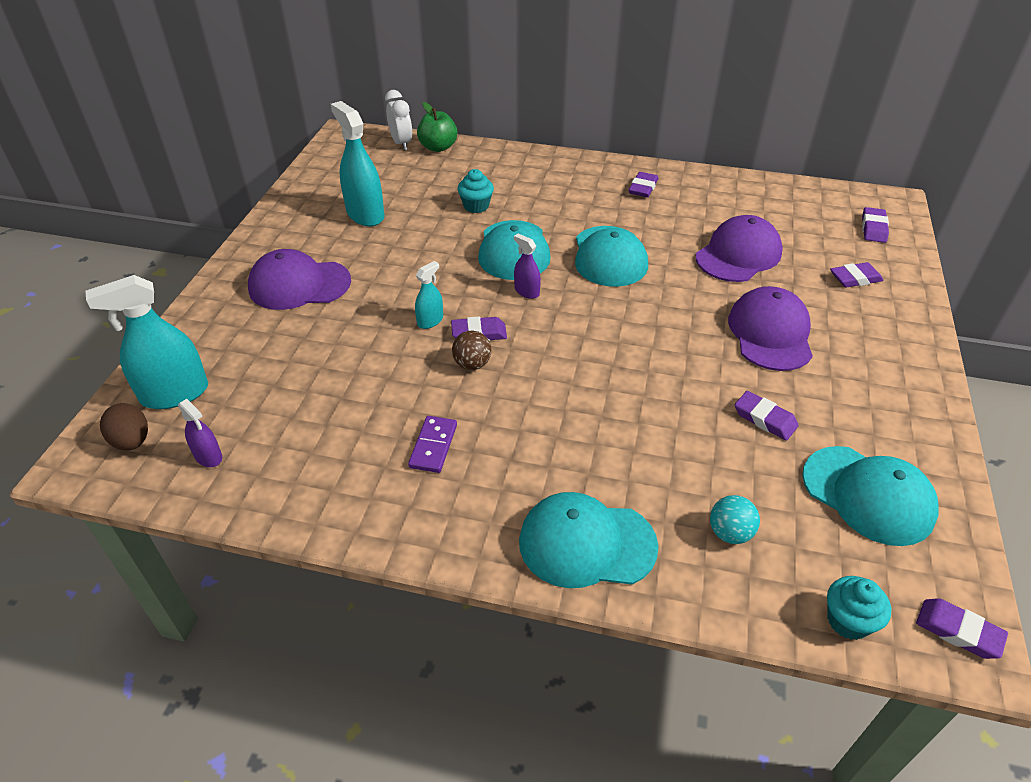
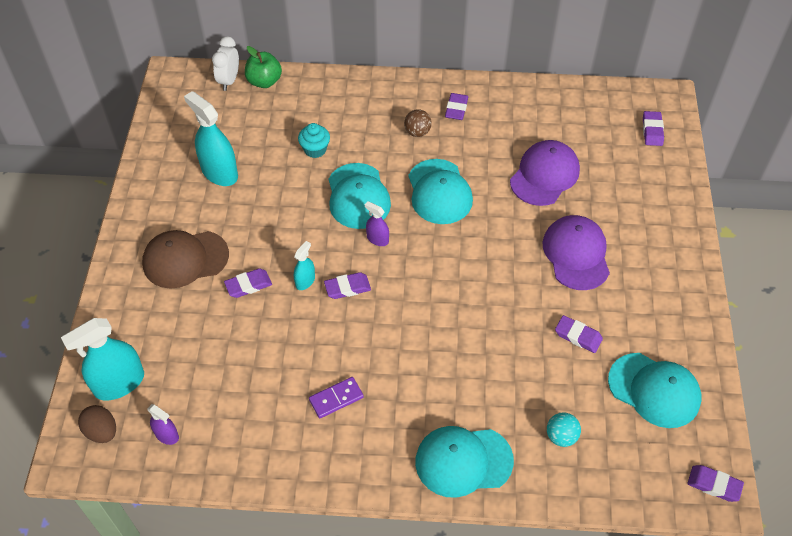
camera: 10 degrees left, 10 degrees up
purple cap [248,249,351,310] -> brown cap [142,230,229,289]
white clock [385,90,412,150] -> white clock turned 135 degrees counterclockwise [212,36,239,91]
purple domino [408,416,457,473] -> purple domino turned 60 degrees clockwise [309,377,364,418]
brown ball [452,331,491,370] -> brown ball moved to [404,109,432,137]
turquoise cupcake [827,576,891,640] -> none
purple eraser [830,262,884,288] -> purple eraser moved to [224,268,272,298]

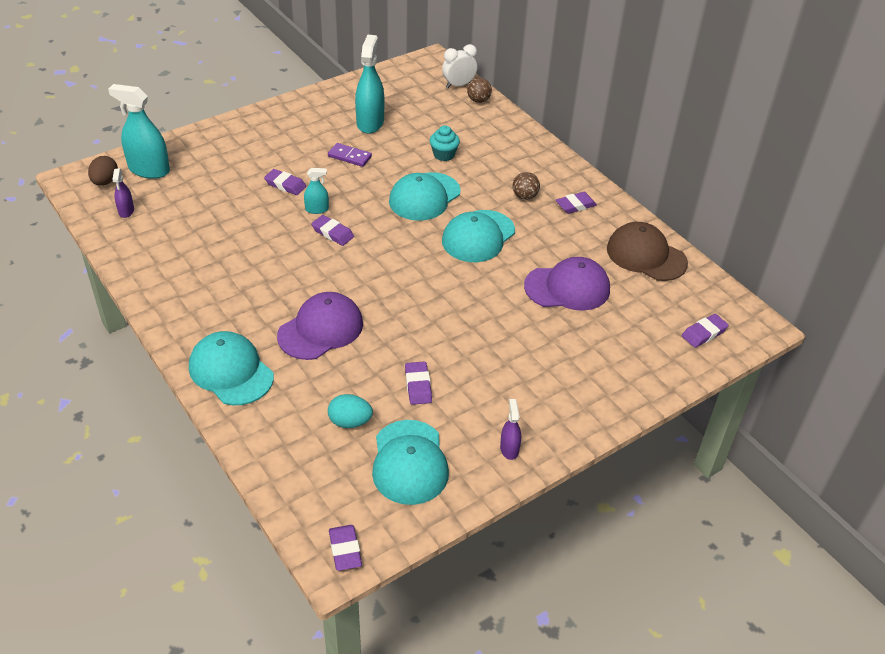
camera: 50 degrees right, 10 degrees down
brown cap [142,230,229,289] -> brown cap moved to [607,222,688,281]
green apple [245,46,282,88] -> brown ball [467,78,492,103]
purple domino [309,377,364,418] -> purple domino moved to [328,143,372,167]
purple spray bottle [365,201,389,246] -> purple spray bottle moved to [500,399,521,460]
purple cap [542,215,610,290] -> purple cap moved to [277,292,363,360]
turquoise ball [547,412,581,447] -> none
none -> turquoise egg [328,394,373,428]

